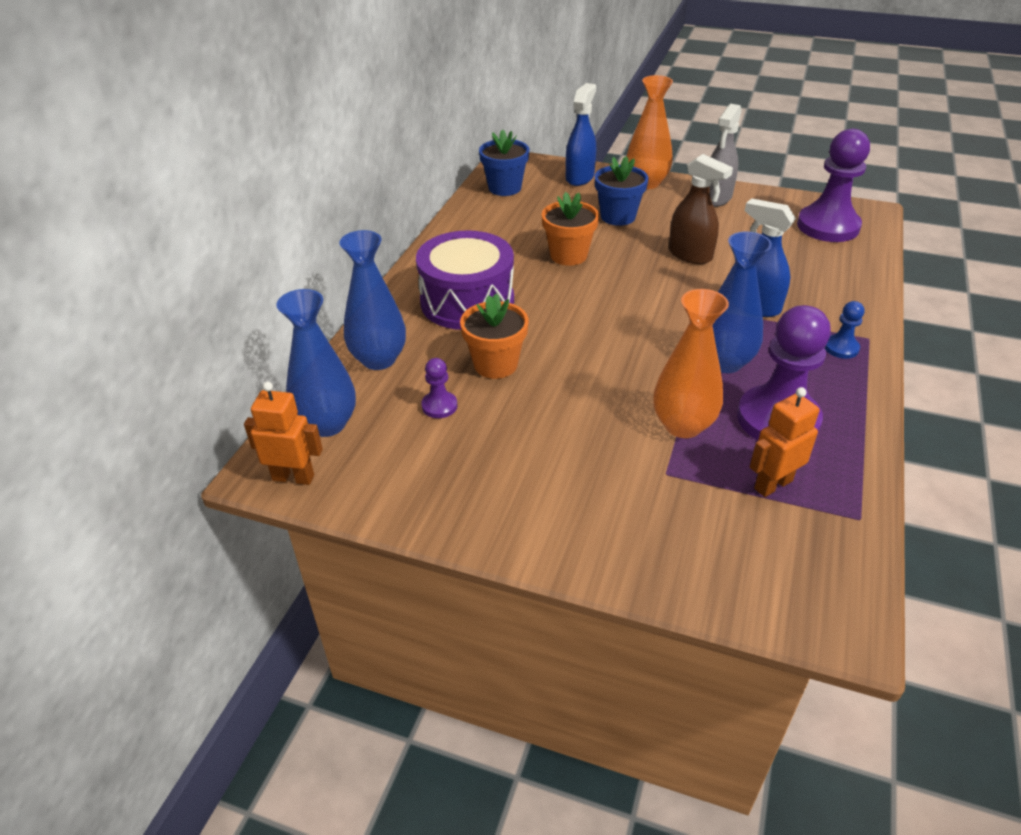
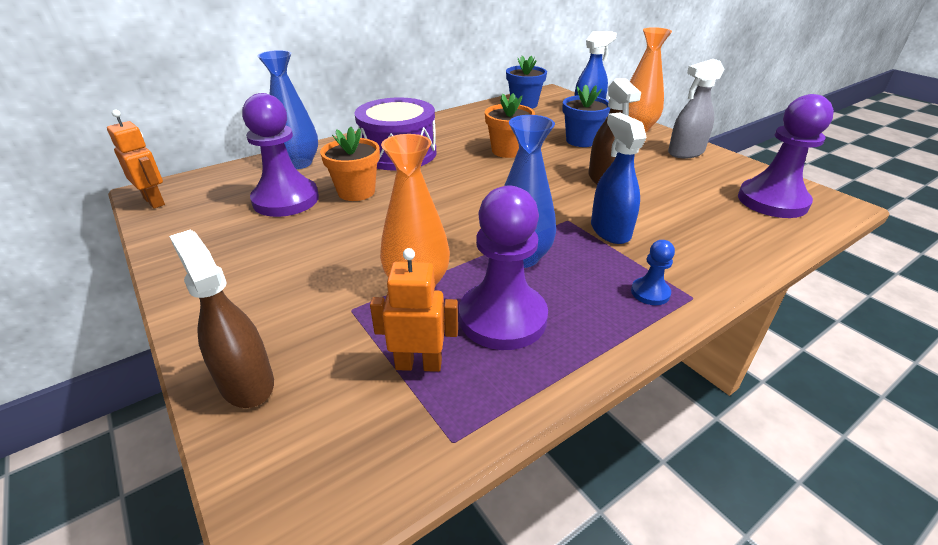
camera: 35 degrees right, 5 degrees down
blue vase [276,289,356,437] -> none
purple pawn [421,358,457,418] -> purple pawn [242,93,319,217], size x2.20
none -> brown spray bottle [169,230,274,408]

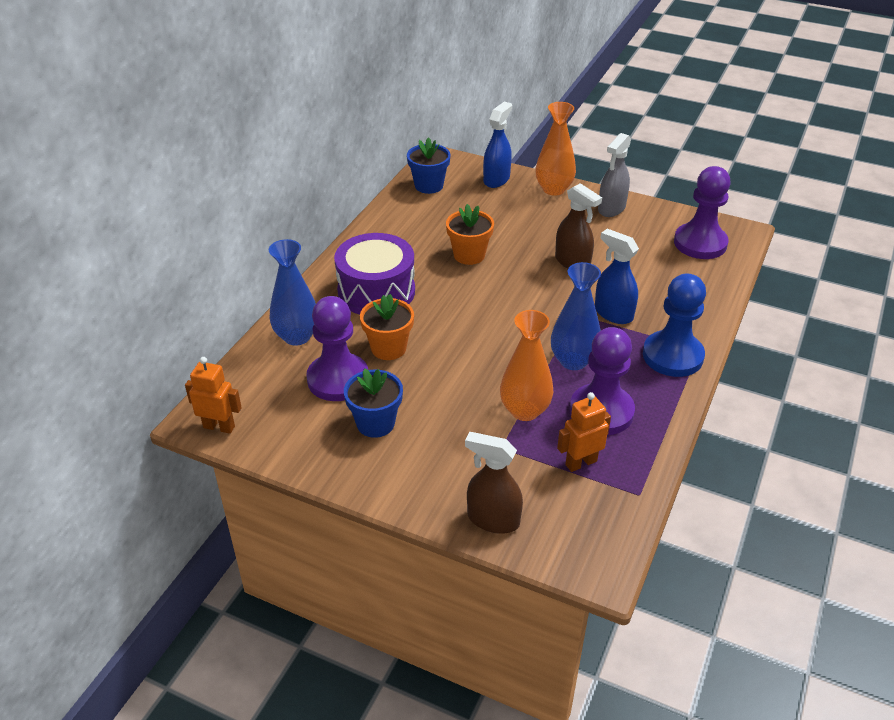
camera: 30 degrees left, 5 degrees up
blue flower pot [562,85,610,147] -> blue flower pot moved to [344,368,403,438]
blue pawn [631,240,675,305] -> blue pawn [643,274,706,377], size x2.20

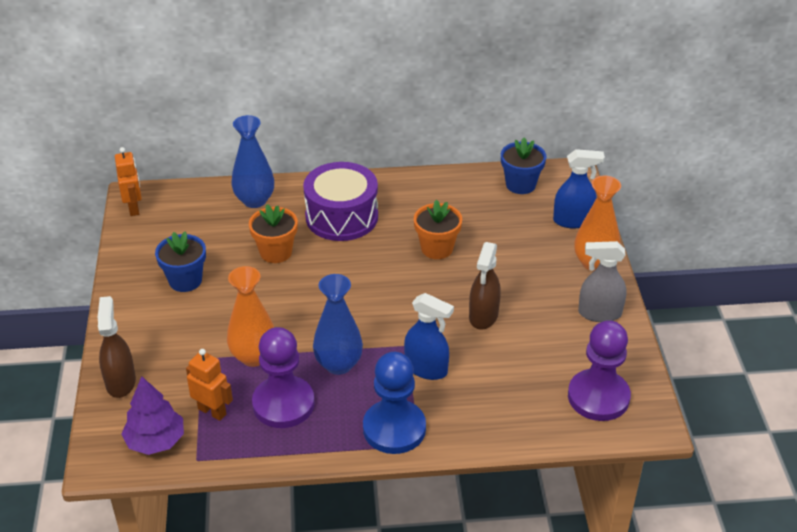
camera: 60 degrees right, 0 degrees up
purple pawn [306,296,369,401] -> none
blue spray bottle [595,229,639,324] -> blue spray bottle turned 105 degrees clockwise [404,293,454,380]
none -> purple tree [121,376,184,455]

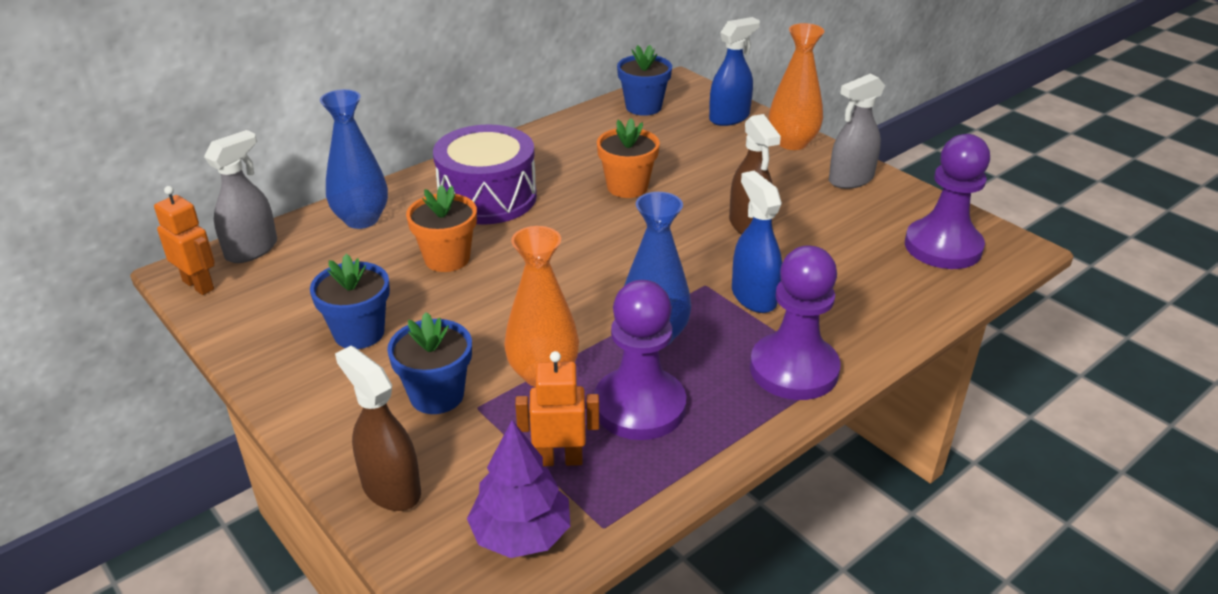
camera: 35 degrees left, 5 degrees down
blue pawn [363,352,426,454] -> purple pawn [750,246,841,400]
blue spray bottle [404,293,454,380] -> blue spray bottle turned 105 degrees counterclockwise [732,171,782,313]
none -> grey spray bottle [204,130,277,263]
none -> blue flower pot [387,312,472,414]

